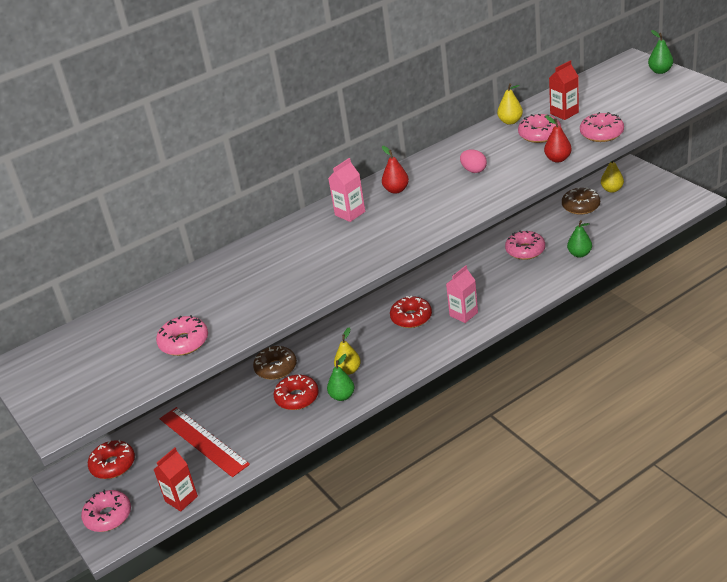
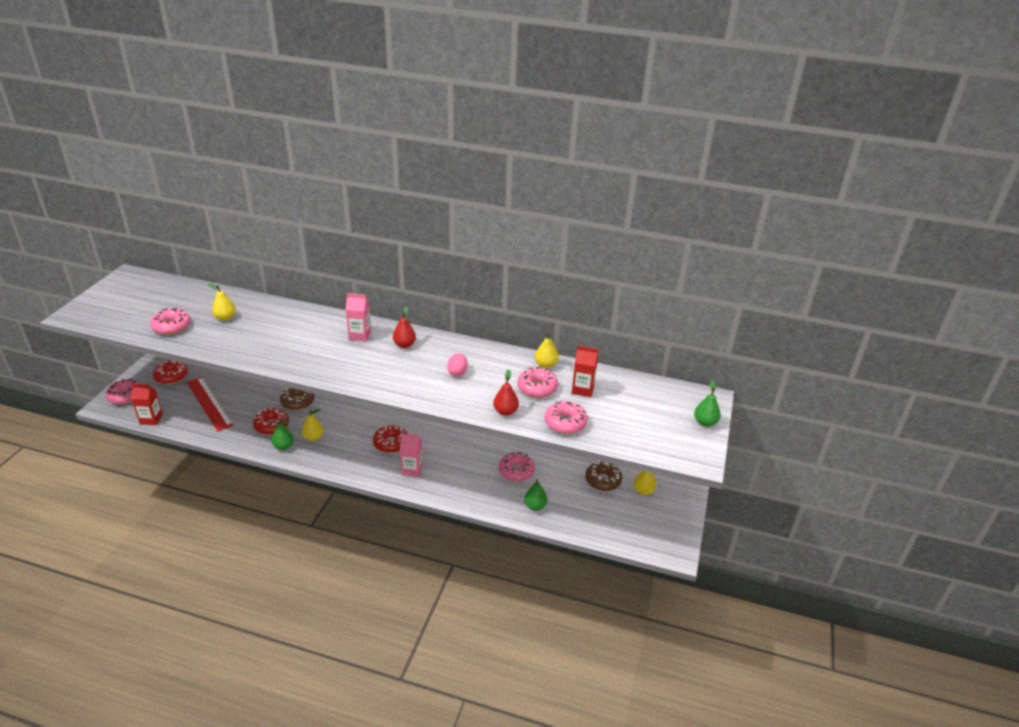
camera: 45 degrees right, 0 degrees up
red ruler [159,407,250,477] -> red ruler turned 45 degrees counterclockwise [187,377,233,431]
none -> yellow pear [208,284,236,321]

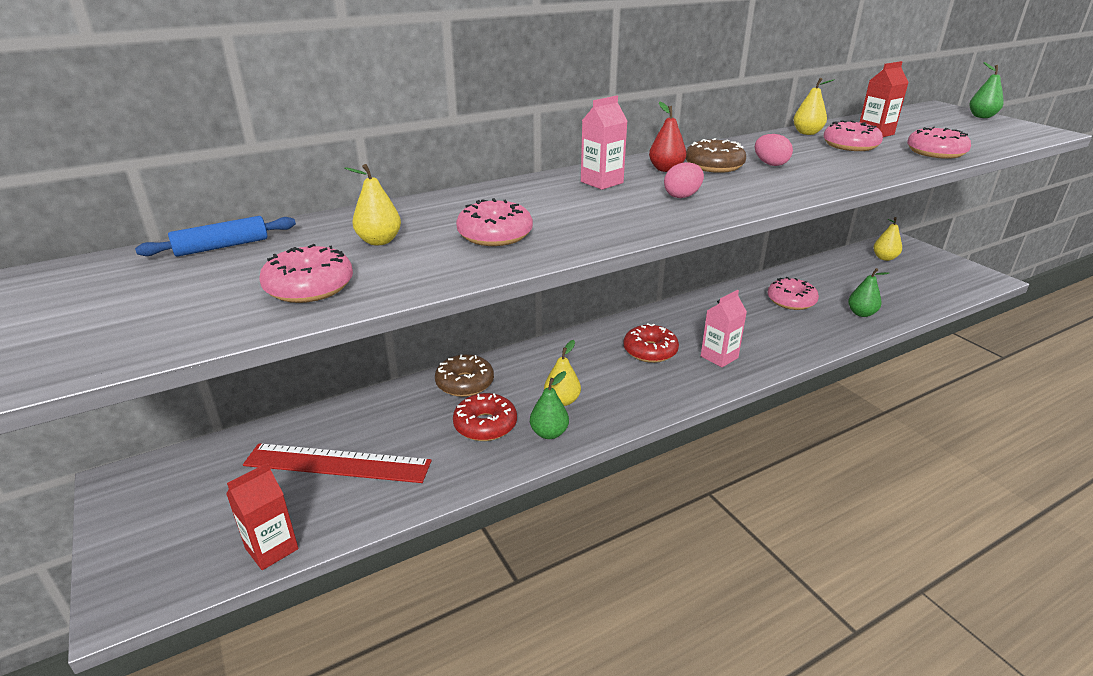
camera: 45 degrees left, 5 degrees down
pink donut [105,379,139,405] -> pink donut moved to [456,198,533,246]
red donut [153,360,188,384] -> none
red pear [493,369,519,416] -> none
brown donut [585,462,622,491] -> brown donut moved to [685,138,746,173]
none -> blue rolling pin [135,216,296,257]
none -> pink egg [664,162,704,198]

